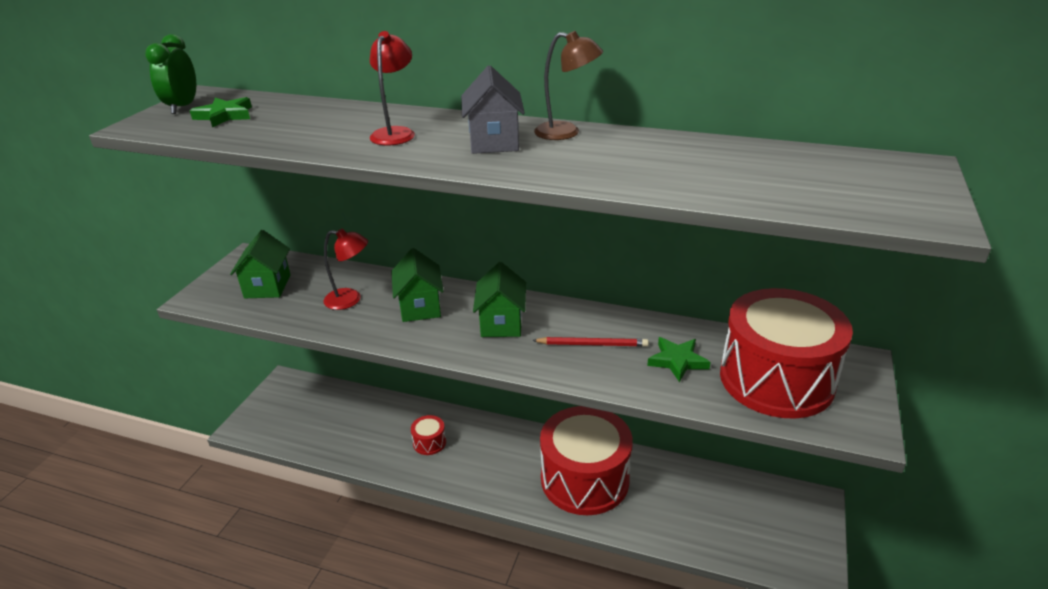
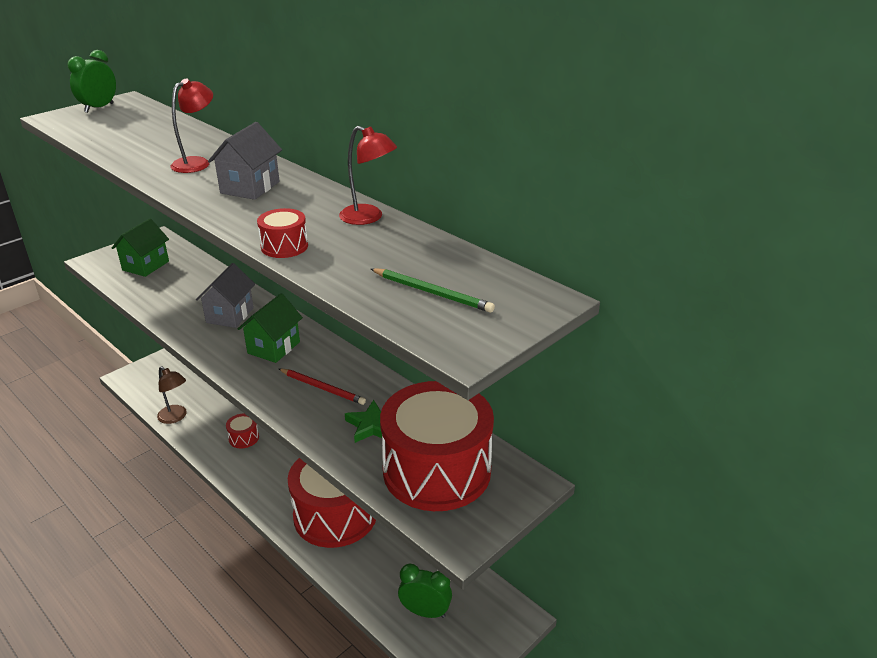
camera: 25 degrees right, 0 degrees up
green star [190,97,252,127] -> none
red lamp [323,229,368,310] -> red lamp moved to [339,126,397,225]
green house [391,248,444,322] -> grey house [196,263,255,328]
brown lamp [534,31,603,140] -> brown lamp moved to [157,366,187,424]
none -> red drum [257,208,308,258]
none -> green pencil [371,268,495,313]
none -> green clock [398,564,452,618]

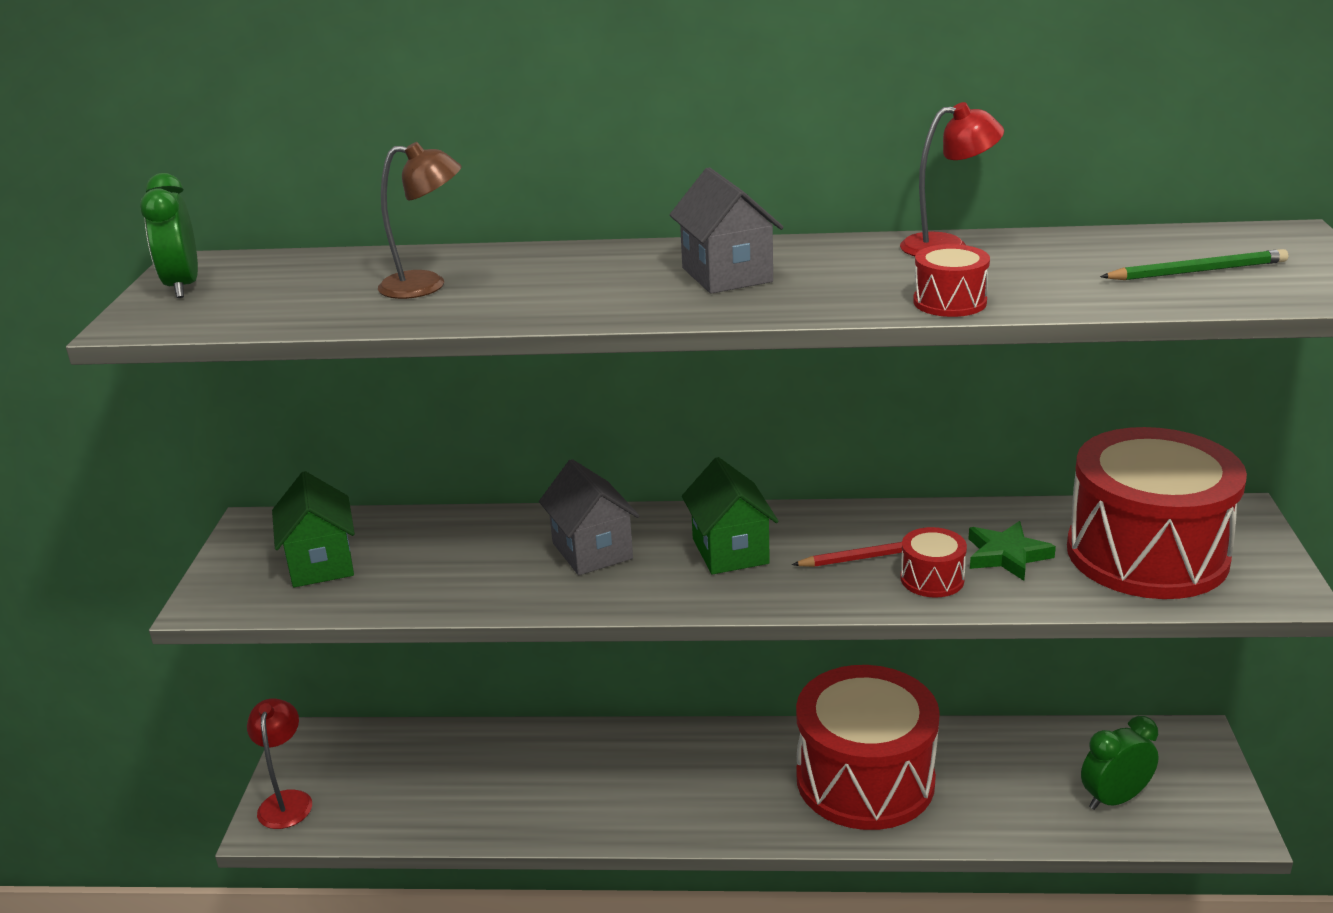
camera: 40 degrees left, 5 degrees down
brown lamp [157,366,187,424] -> brown lamp moved to [378,142,461,299]
red lamp [170,78,213,173] -> red lamp moved to [247,698,312,829]
red drum [226,414,259,448] -> red drum moved to [901,527,967,598]

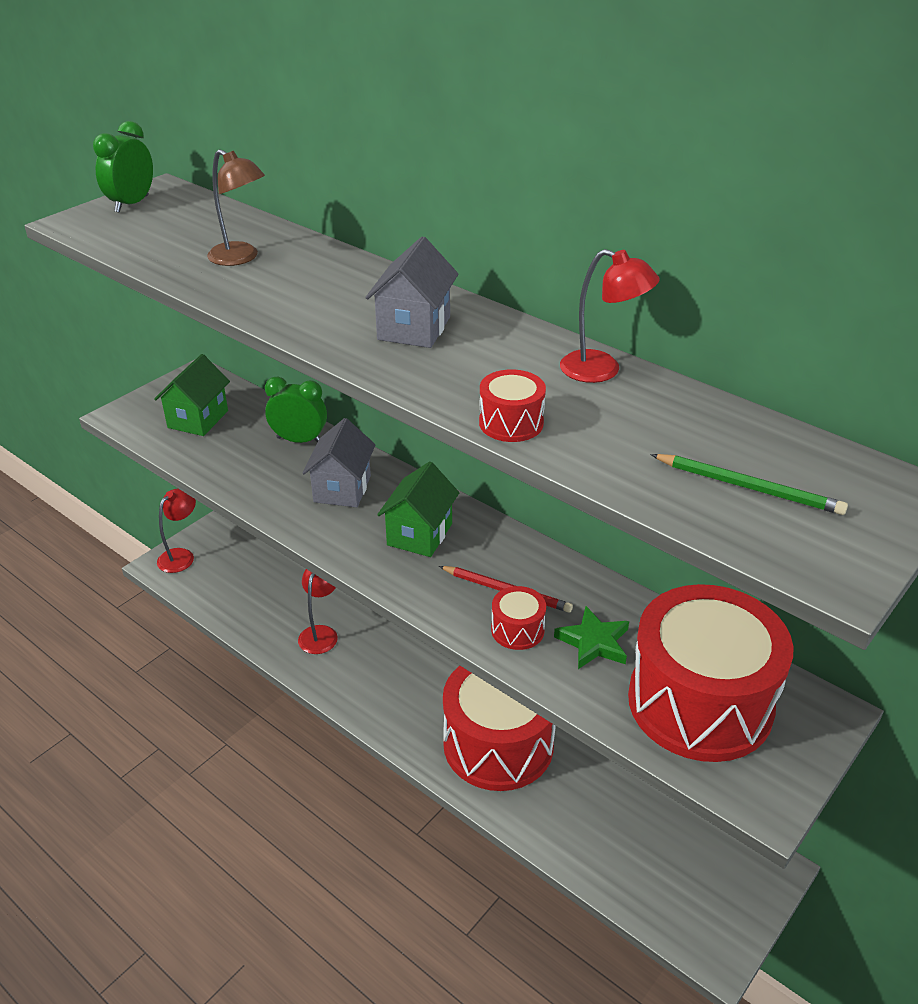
camera: 35 degrees right, 10 degrees up
green clock [1081,716,1159,810] -> green clock moved to [265,377,327,443]
none -> red lamp [298,569,338,654]

